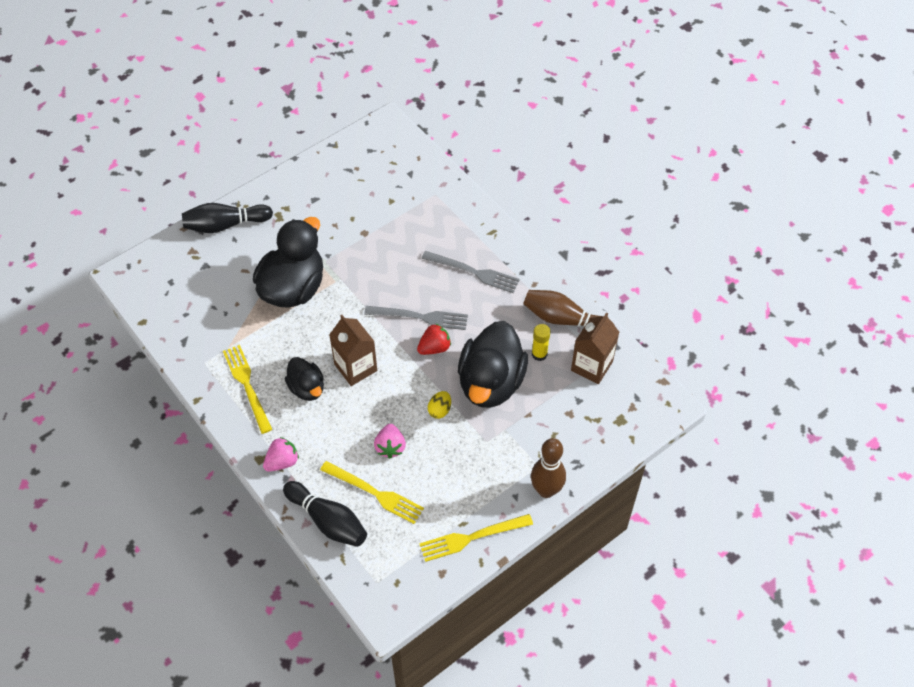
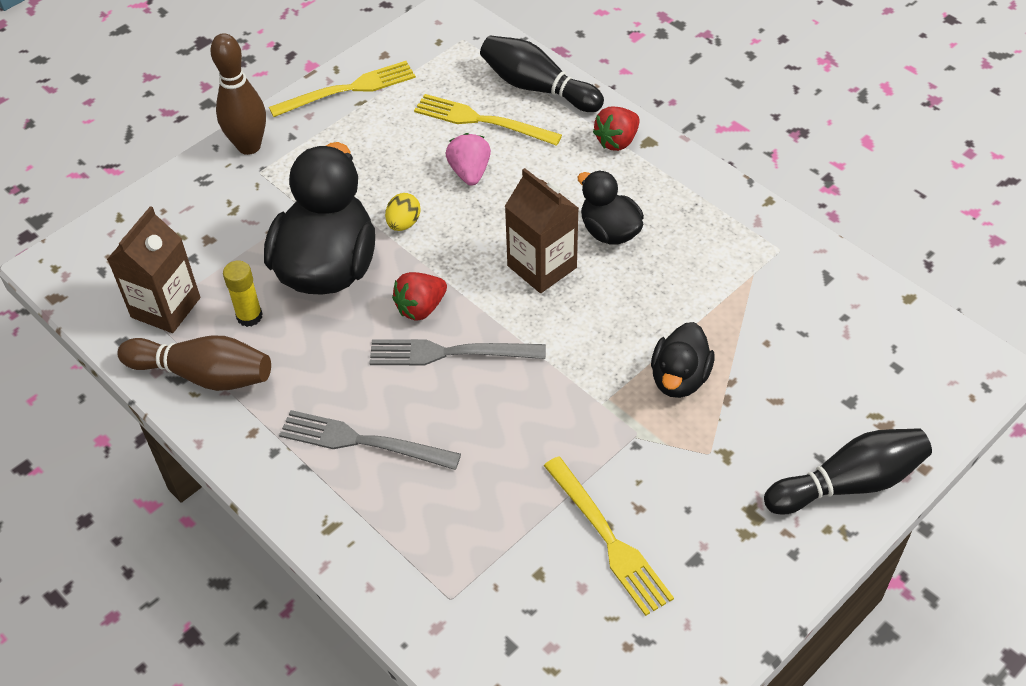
camera: 175 degrees right, 5 degrees down
yellow fork [223,345,272,434] -> yellow fork moved to [544,456,674,616]
black duck [253,217,323,308] -> black duck [651,322,715,398], size x0.54
pink strawberry [263,437,299,472] -> red strawberry [593,107,640,151]

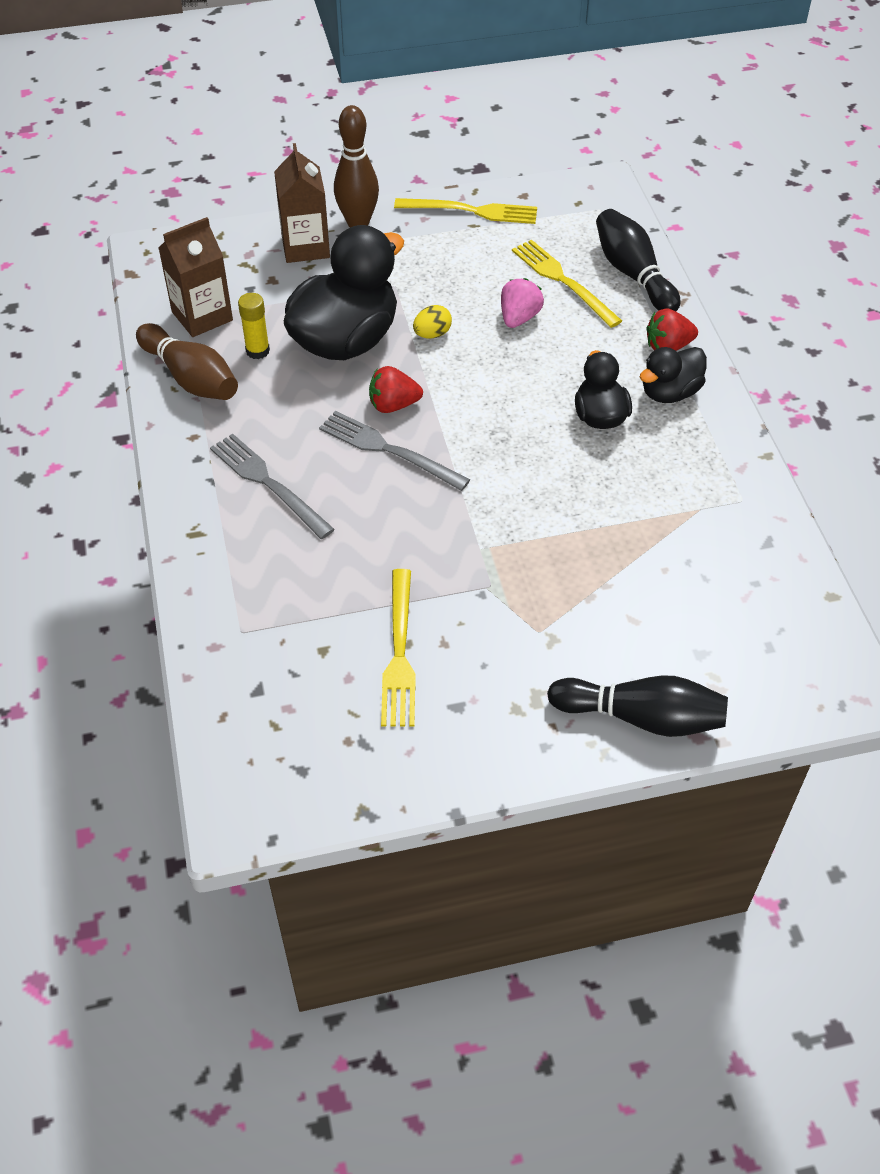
camera: 30 degrees right, 0 degrees up
brown carton [505,168,579,293] -> brown carton moved to [274,143,330,263]
black duck [651,322,715,398] -> black duck moved to [640,347,707,403]

